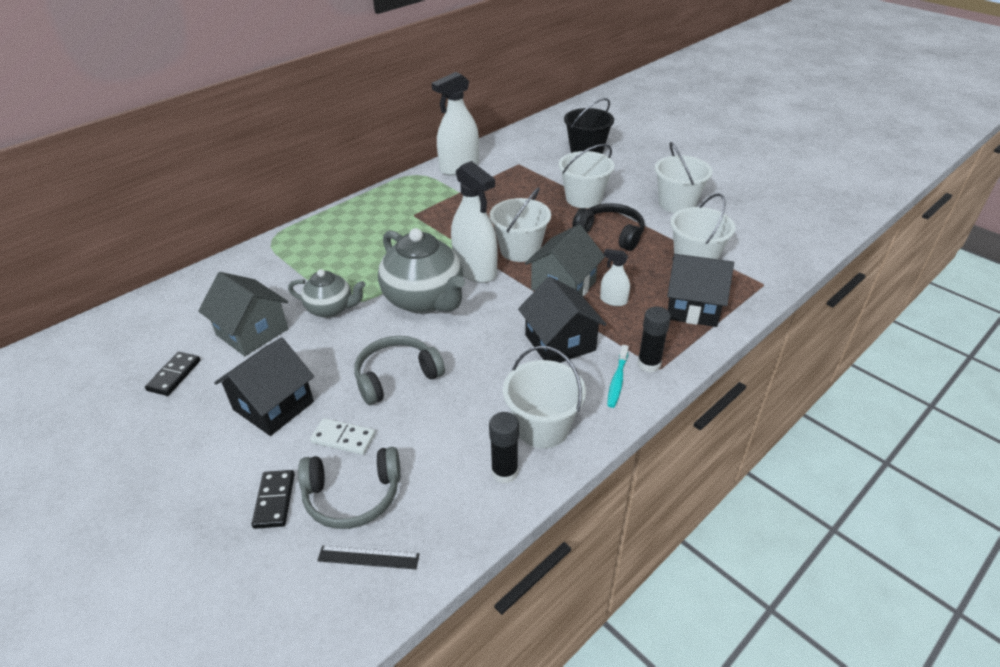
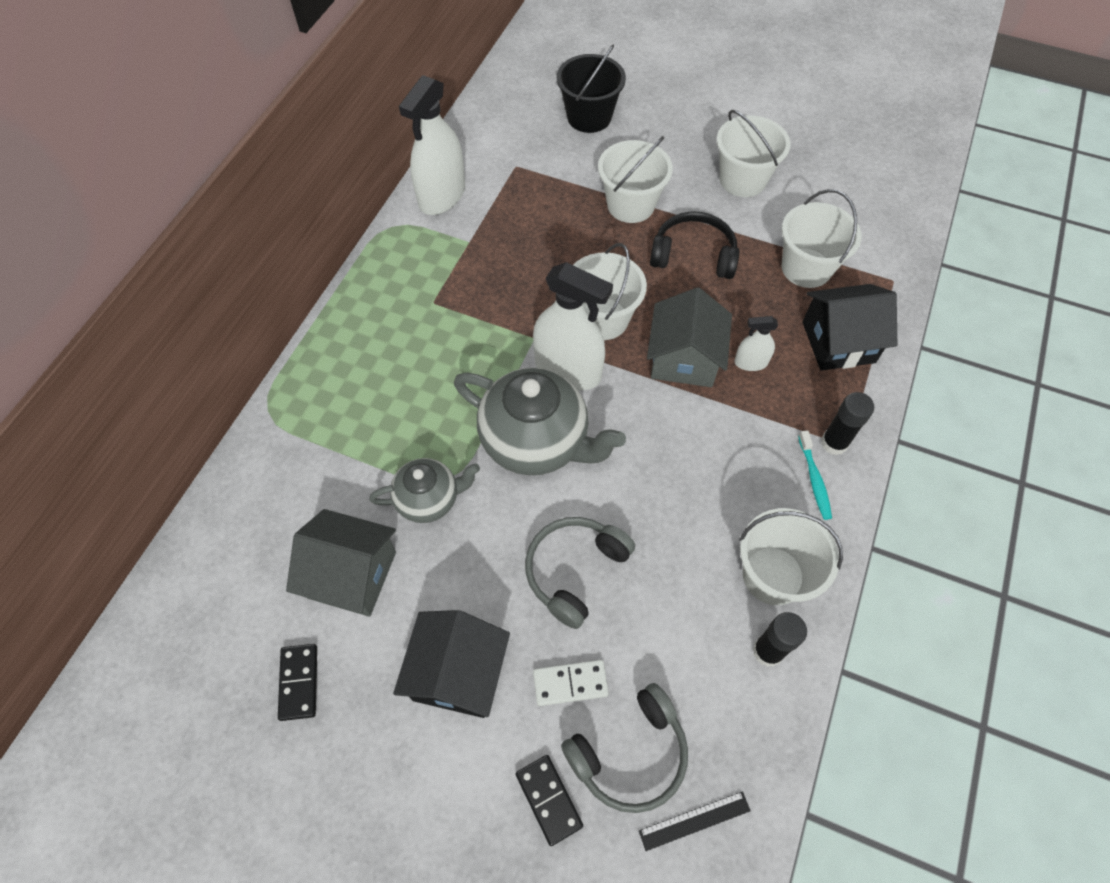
camera: 25 degrees left, 20 degrees up
black house [518,276,607,363] -> none

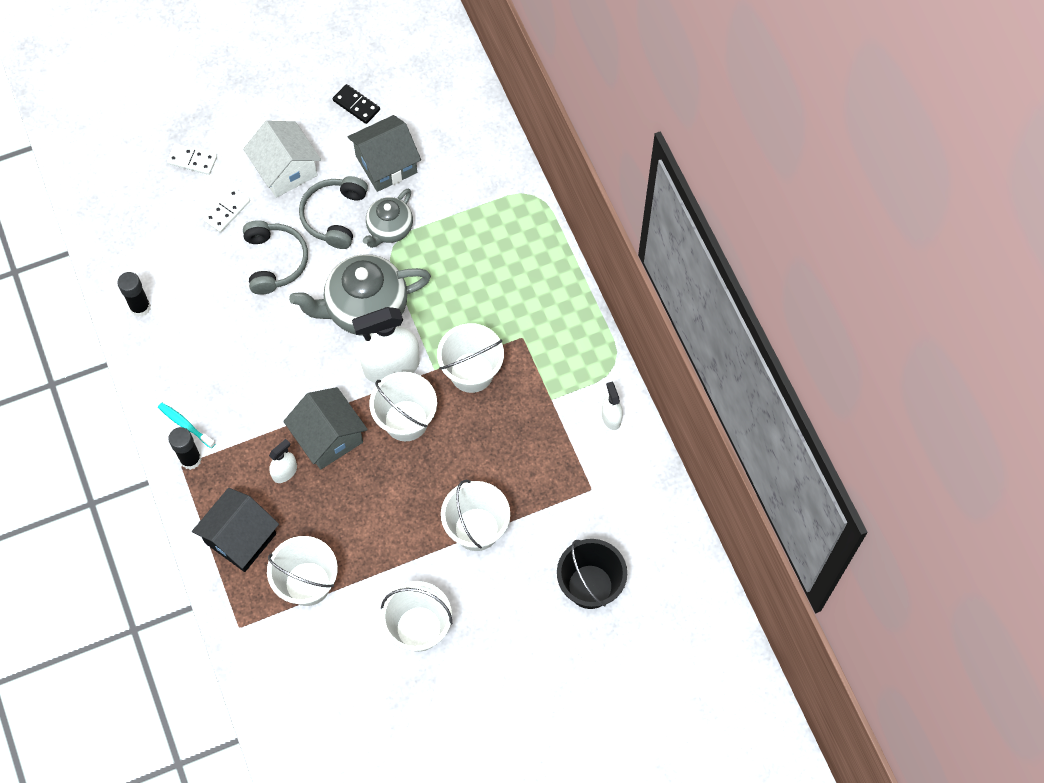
camera: 135 degrees right, 5 degrees up
black house [393,610,510,718] -> white house [243,121,321,198]
white spray bottle [399,75,465,215] -> white spray bottle [602,382,623,430], size x0.49
black domino [516,755,583,846] -> white domino [167,144,217,175]
grey headphones [561,683,688,813] -> grey headphones moved to [299,176,368,249]
black ruler [639,791,751,851] -> none
black headphones [650,211,739,279] -> none
white bucket [739,508,843,605] -> white bucket moved to [437,323,504,393]

